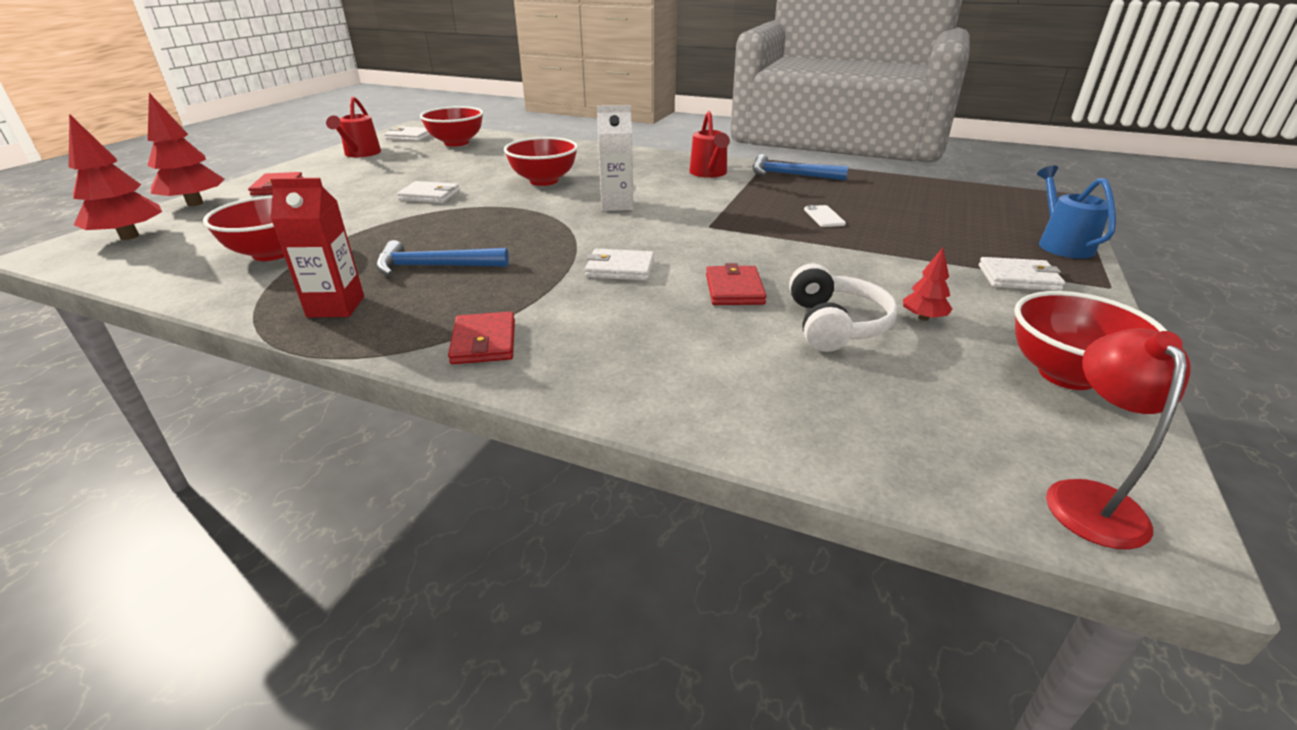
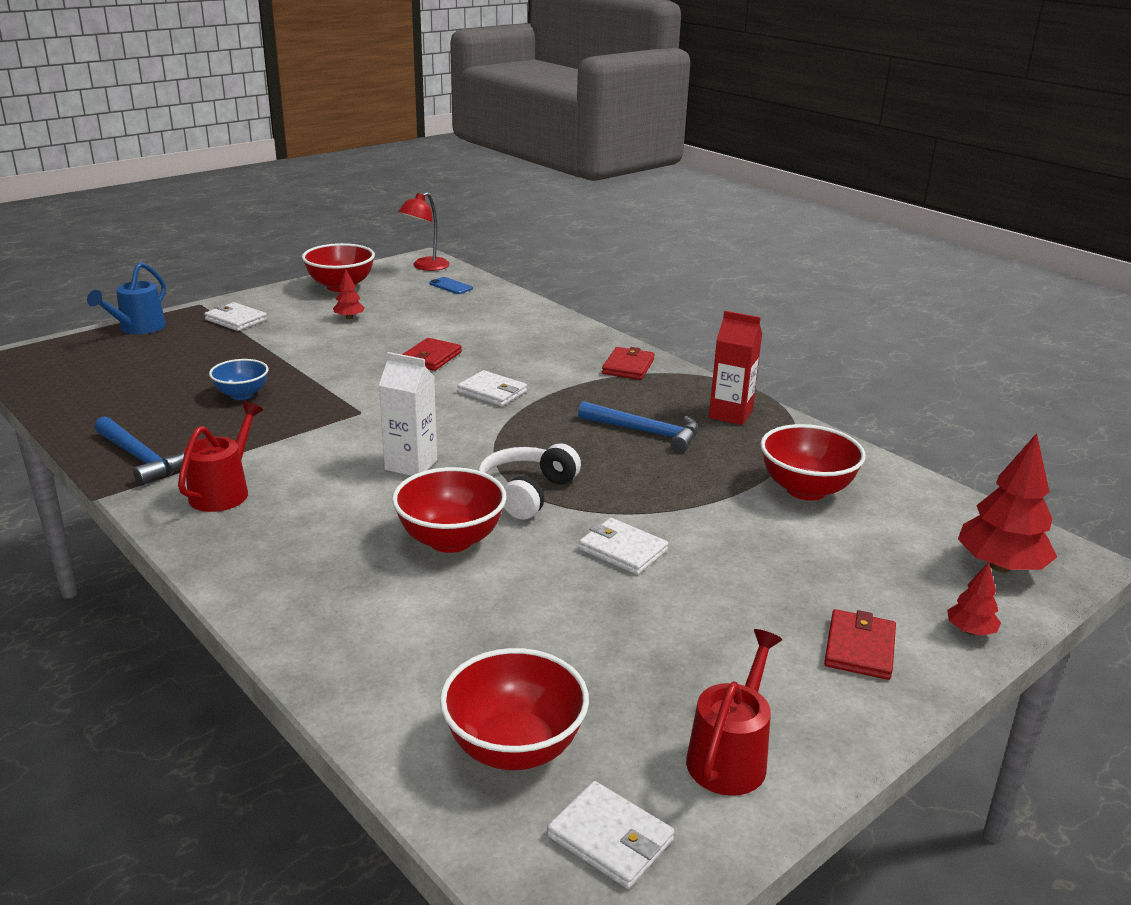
camera: 155 degrees left, 5 degrees down
red tree [147,93,225,206] -> red tree [947,562,1001,636], size x0.51
white headphones [789,263,898,352] -> white headphones moved to [478,443,581,520]
white phone [804,205,846,227] -> blue bowl [209,359,268,400]
none -> blue phone [429,277,473,294]

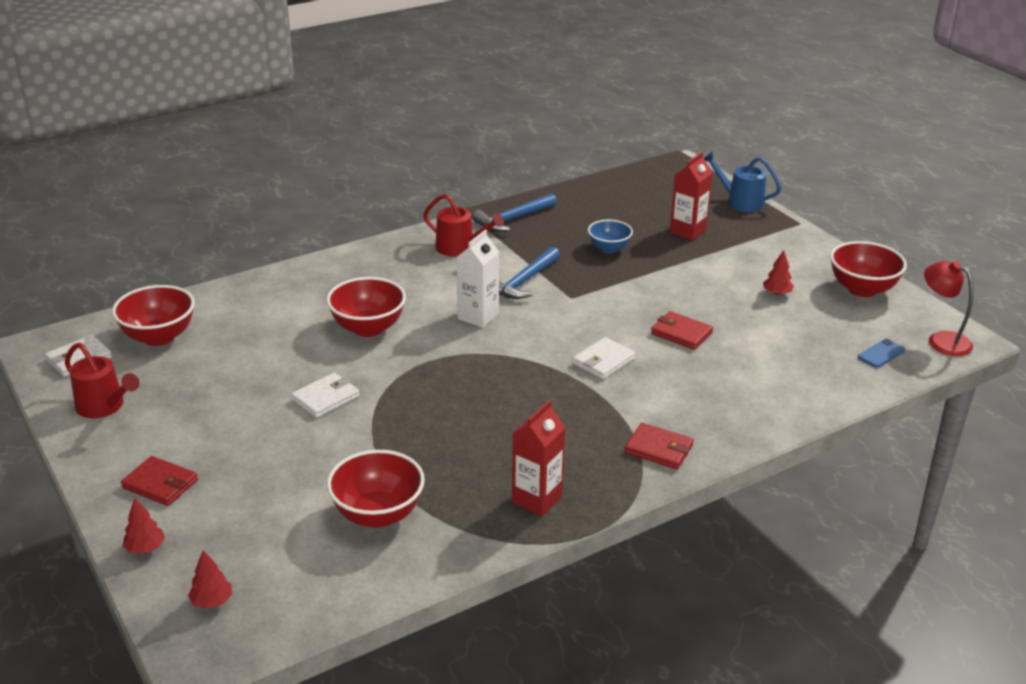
camera: 100 degrees right, 5 degrees up
white wallet [204,302,267,331] -> none
white headphones [478,443,581,520] -> none
blue hammer [578,401,698,453] -> blue hammer moved to [499,247,560,299]
red tree [958,433,1057,573] -> red tree [188,550,232,609], size x0.51
none -> red carton [670,152,713,241]

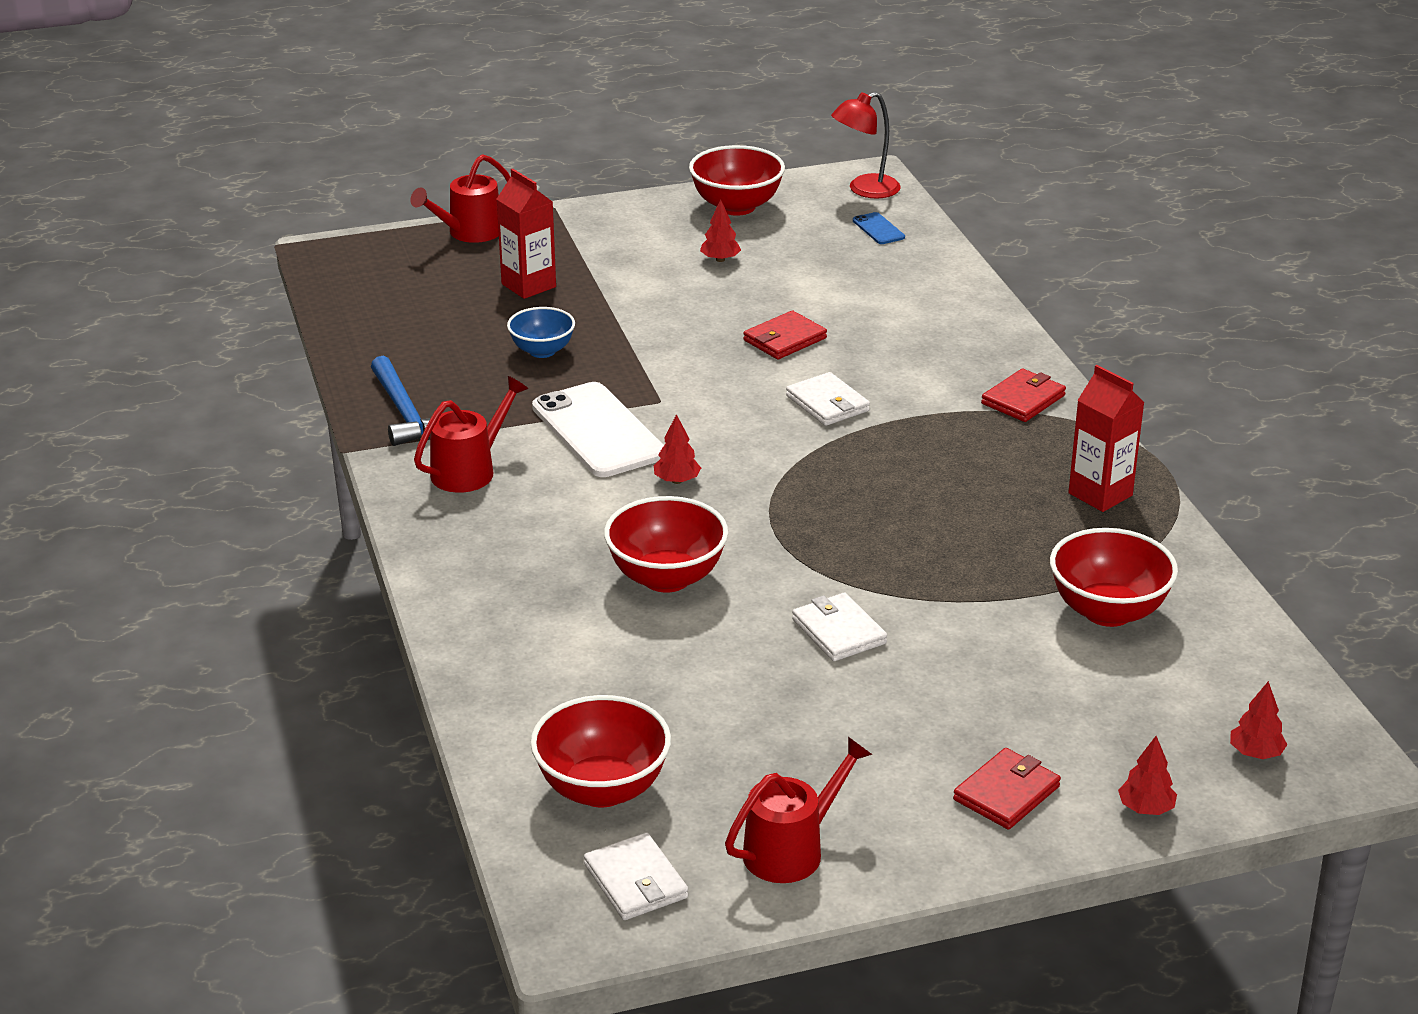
camera: 75 degrees left, 0 degrees up
white carton [457,230,499,328] -> red tree [654,414,701,484]
blue hammer [499,247,560,299] -> white phone [532,382,664,477]
blue watering can [704,151,781,212] -> red watering can [410,154,510,243]

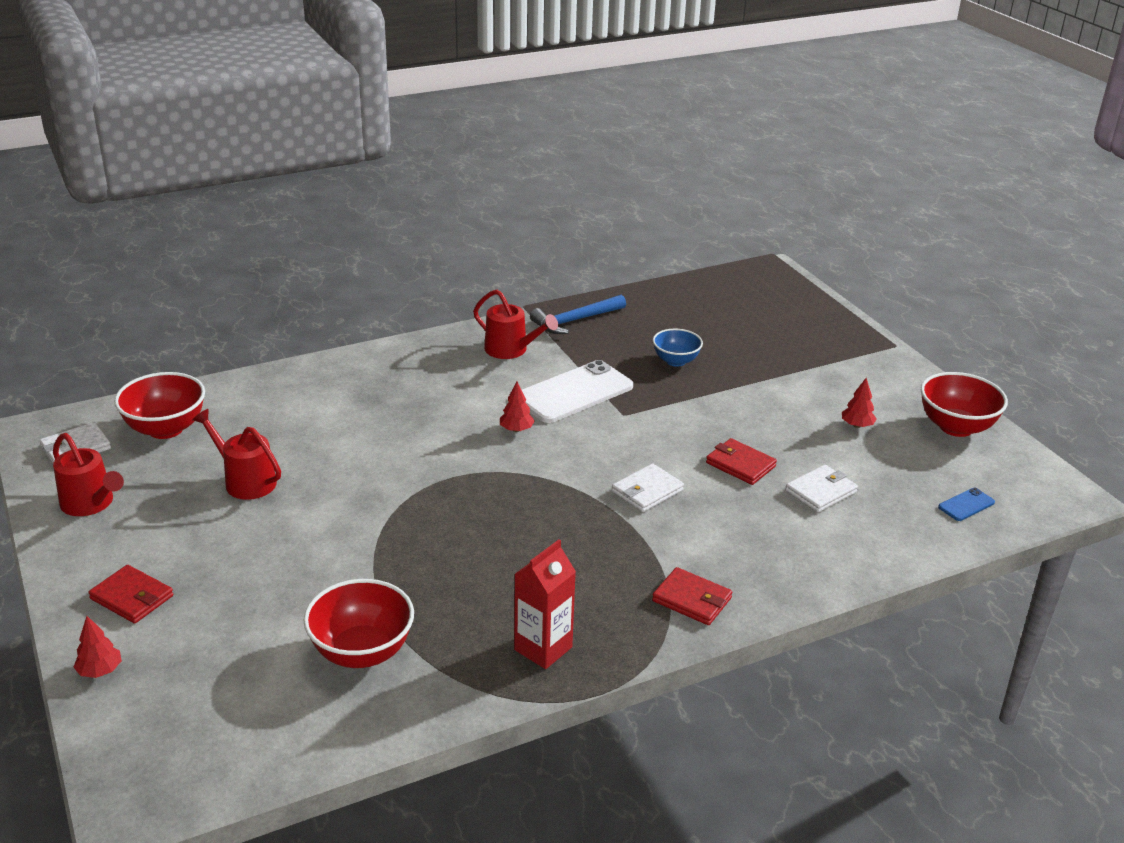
camera: 80 degrees right, 0 degrees up
red watering can [410,154,510,243] -> red watering can moved to [192,409,281,500]
red carton [497,169,556,299] -> none
red bowl [604,496,728,593] -> none
white wallet [792,592,887,661] -> white wallet moved to [785,465,858,512]
red lamp [831,92,901,199] -> none
red tree [1230,681,1288,759] -> none

